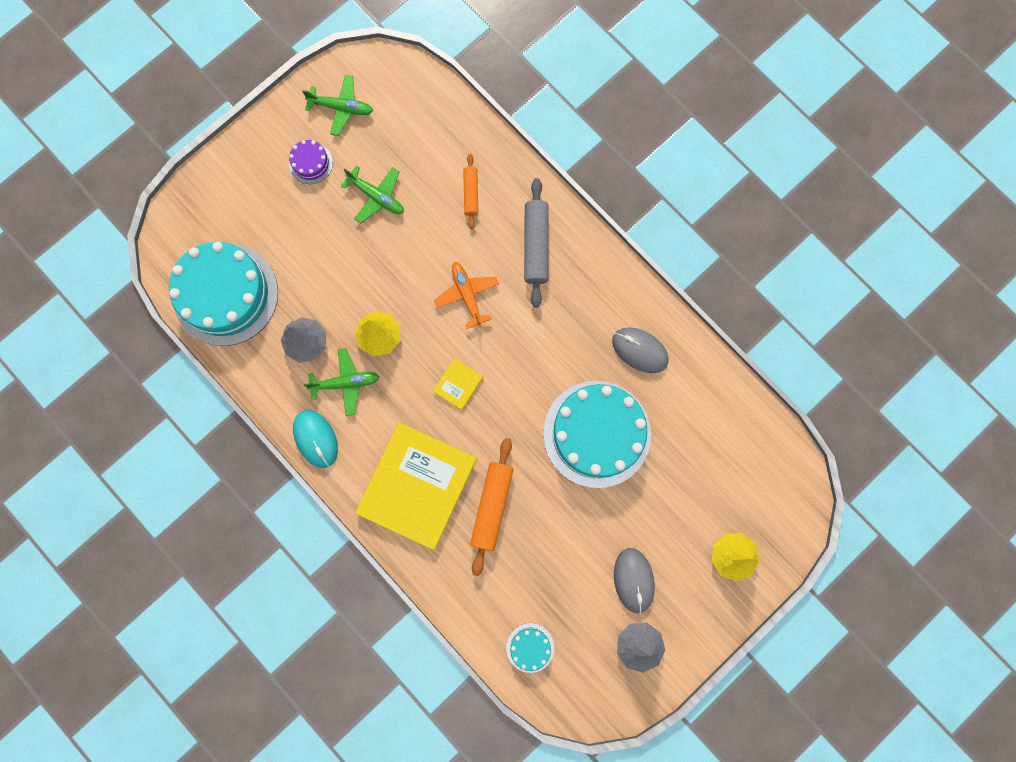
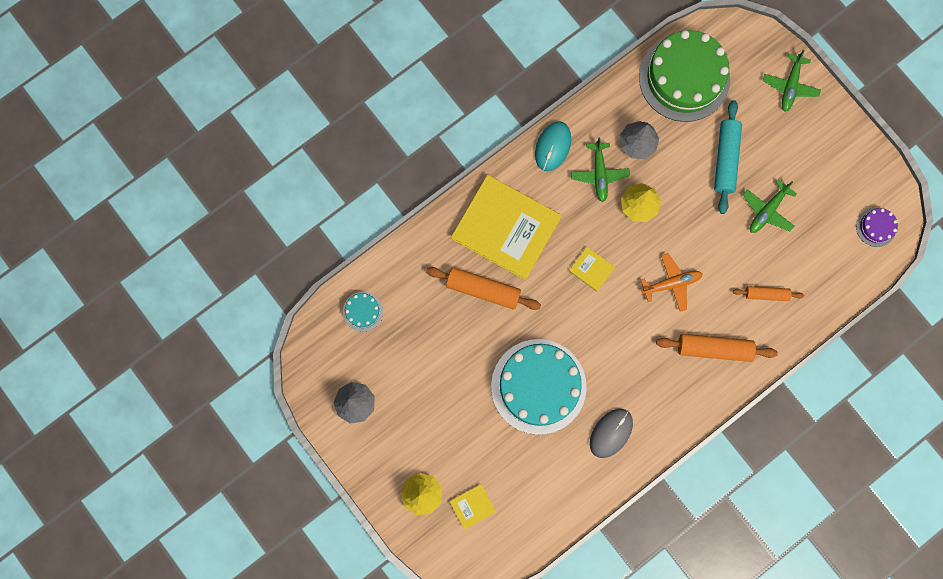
camera: 95 degrees right, 0 degrees up
turquoise cake [169,242,278,346] -> green cake [639,30,730,122]
purple cake [289,140,333,184] -> purple cake moved to [856,208,898,247]
turquoise mouse [293,410,338,468] -> turquoise mouse turned 45 degrees counterclockwise [535,121,571,171]
green plane [302,75,373,136] -> green plane moved to [763,50,821,112]
grey rolling pin [524,178,549,308] -> orange rolling pin [656,334,778,362]
grey mouse [614,548,655,614] -> none
none -> yellow book [449,484,496,529]
none -> turquoise rolling pin [714,100,742,214]

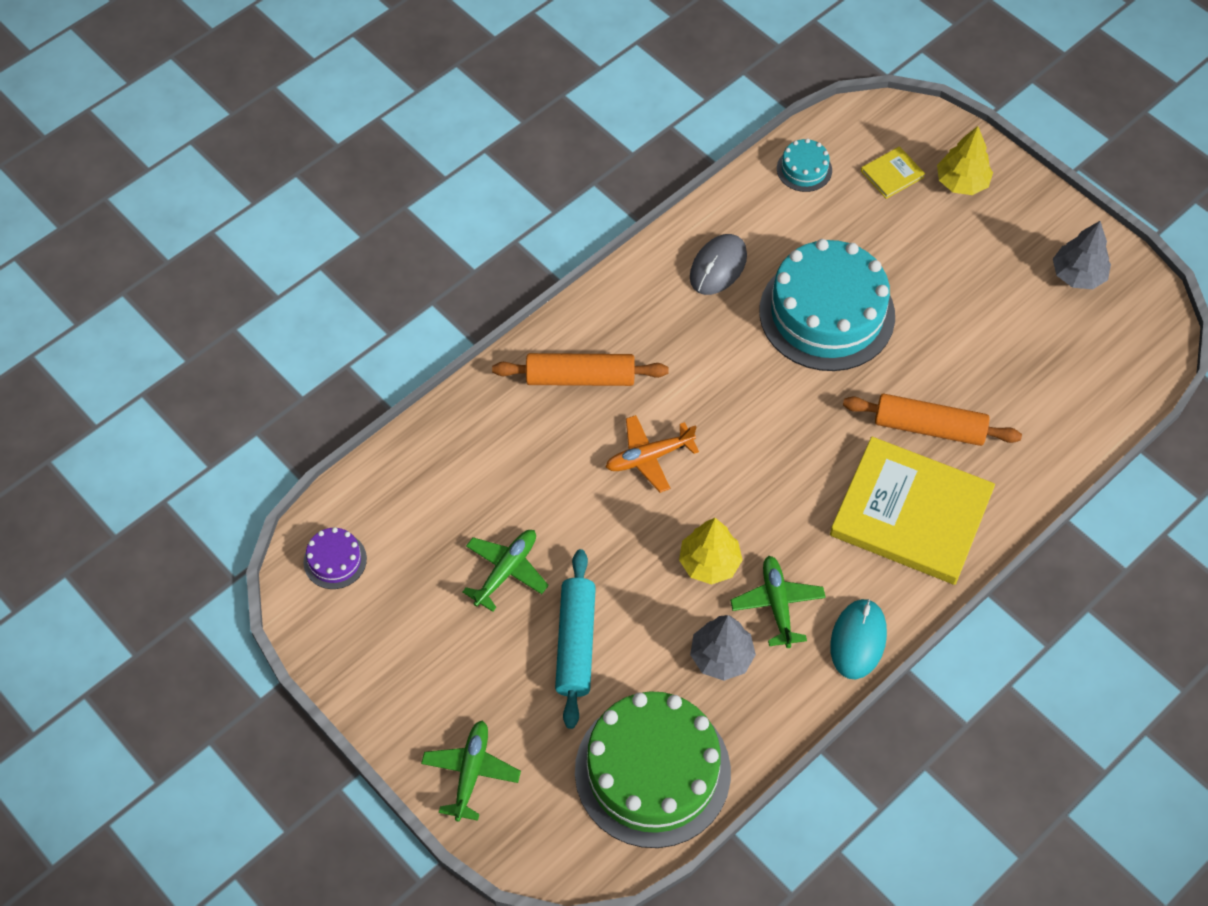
camera: 175 degrees right, 20 degrees down
turquoise cake [343,292,383,332] -> turquoise cake moved to [777,138,832,192]
yellow book [569,247,615,292] -> none
orange rolling pin [733,286,804,301] -> none

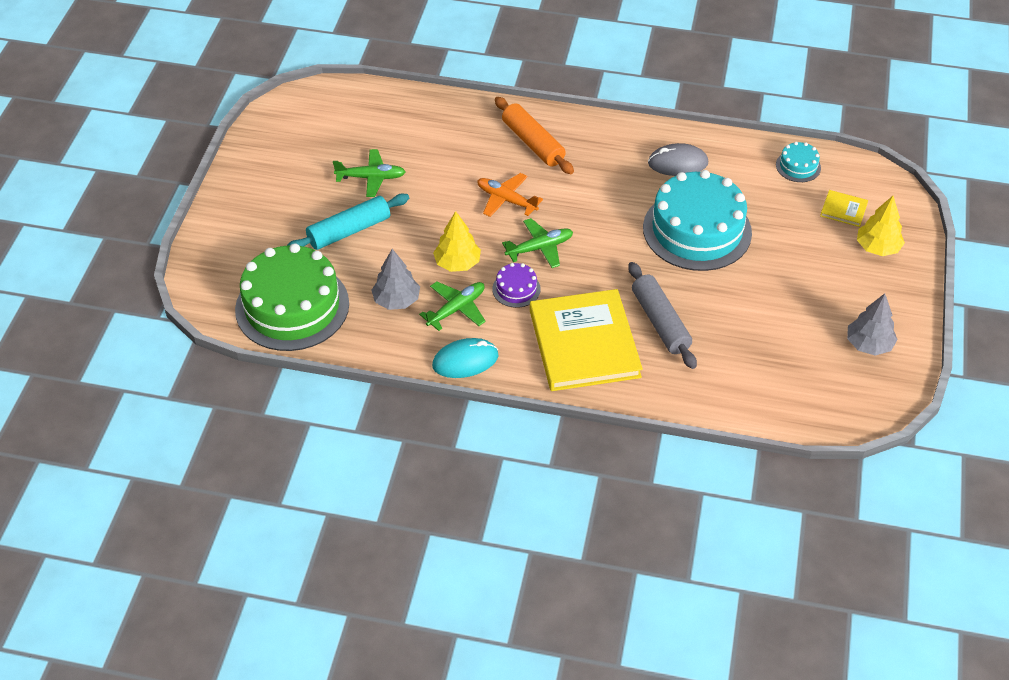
camera: 55 degrees right, 10 degrees down
purple cake [303,527,367,589] -> purple cake moved to [492,263,541,308]
green plane [421,720,521,822] -> green plane moved to [502,218,573,268]
orange rolling pin [843,394,1022,446] -> grey rolling pin [628,262,697,369]

